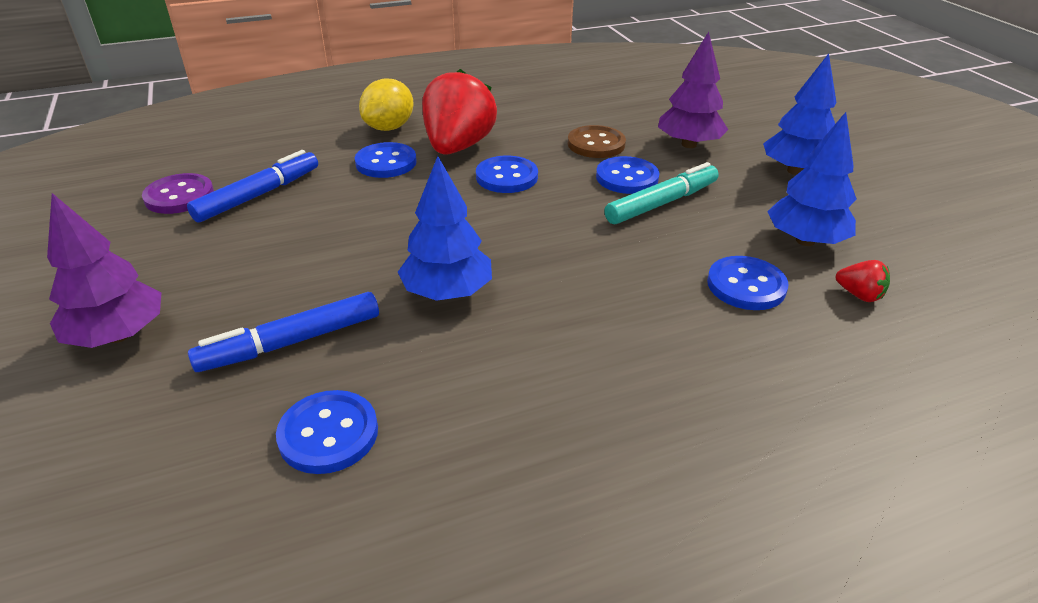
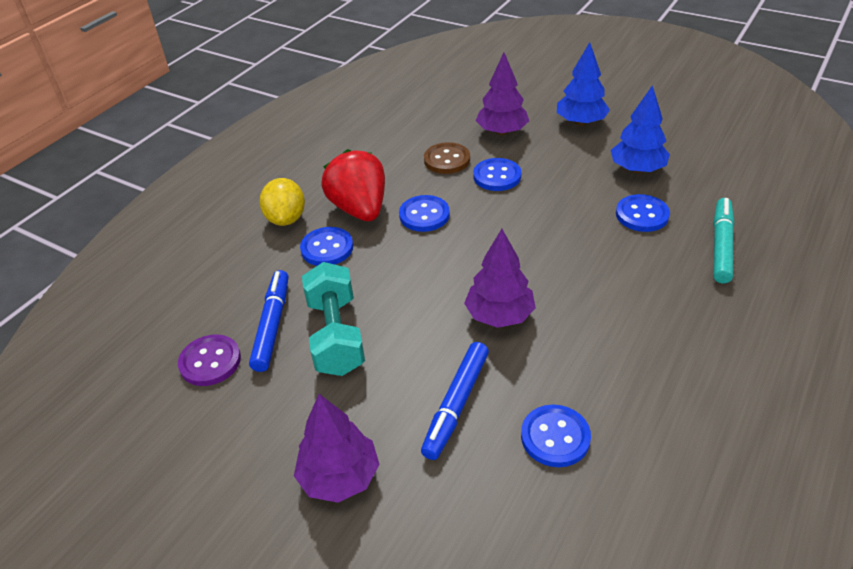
camera: 35 degrees left, 5 degrees up
blue tree [398,156,492,301] -> purple tree [464,229,536,328]
turquoise marker [604,162,719,224] -> turquoise marker moved to [713,198,734,283]
red strawberry [836,260,890,302] -> none
none -> turquoise dumbbell [302,262,365,376]

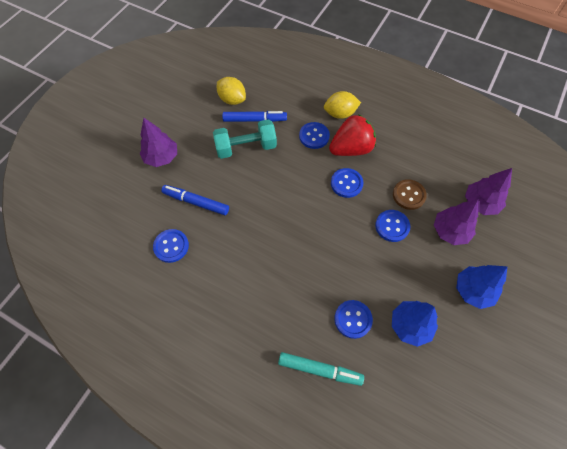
camera: 85 degrees right, 20 degrees up
purple button [178,334,241,386] -> yellow lemon [217,77,246,105]
purple tree [464,229,536,328] -> purple tree moved to [465,168,512,215]

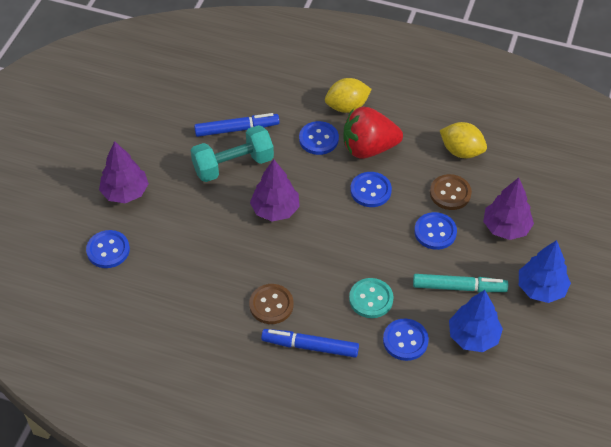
camera: 10 degrees left, 10 degrees down
blue button [153,229,189,263] -> blue button moved to [86,230,130,268]
blue marker [161,185,229,215] -> blue marker moved to [261,329,359,357]
yellow lemon [217,77,246,105] -> yellow lemon moved to [440,122,487,158]
turquoise marker [278,352,364,386] -> turquoise marker moved to [413,274,508,292]
red strawberry [329,114,376,156] -> red strawberry turned 150 degrees counterclockwise [343,107,403,159]
purple tree [465,168,512,215] -> purple tree moved to [250,159,300,221]
none -> brown button [249,284,294,324]
none -> turquoise button [349,278,394,318]

